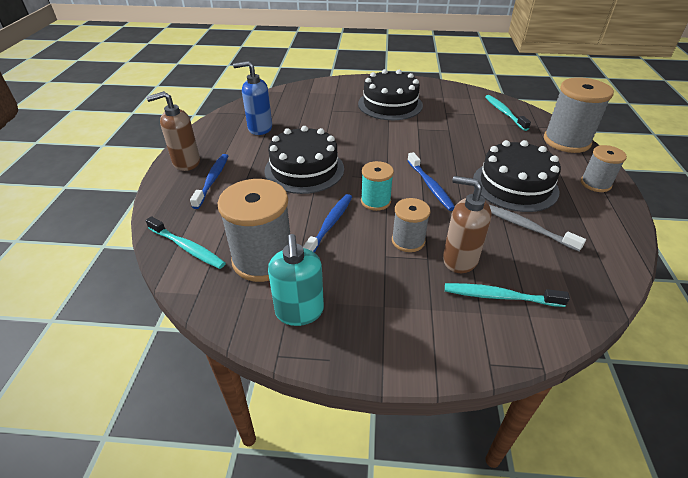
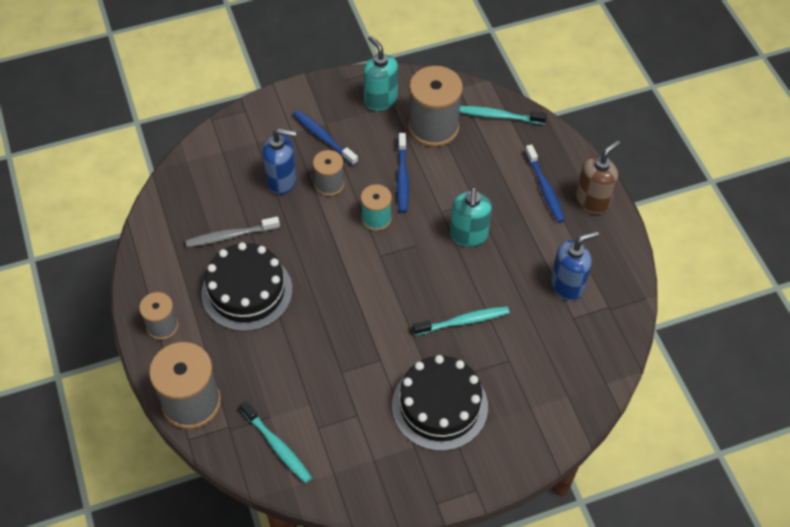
camera: 155 degrees right, 15 degrees up
black cake [264,126,344,194] -> turquoise soap dispenser [450,187,492,247]
blue toothbrush [407,152,455,211] -> blue toothbrush moved to [293,110,358,166]
brown soap dispenser [443,176,492,273] -> blue soap dispenser [263,128,296,195]
turquoise toothbrush [445,283,570,307] -> turquoise toothbrush moved to [413,306,509,335]
grey toothbrush [488,204,586,252] -> grey toothbrush turned 150 degrees clockwise [185,217,280,247]

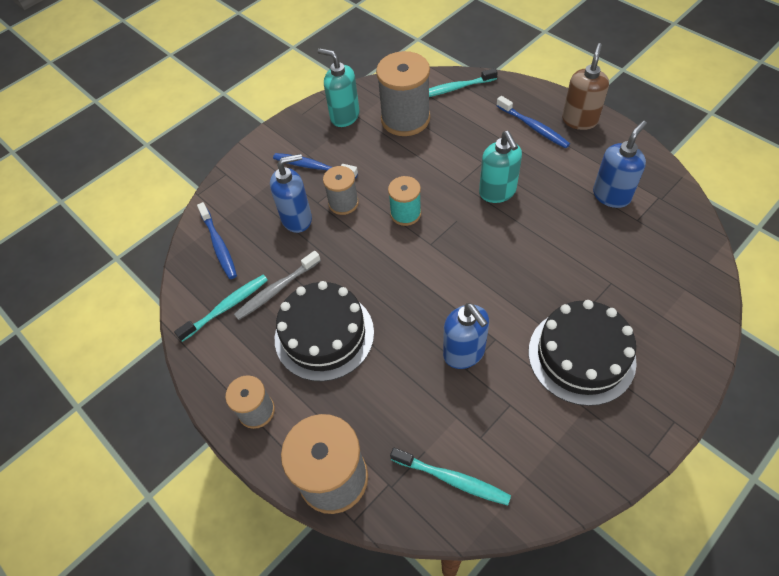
camera: 20 degrees left, 0 degrees up
blue toothbrush [397,133,409,213] -> blue toothbrush moved to [197,202,237,279]
turquoise toothbrush [413,306,509,335] -> turquoise toothbrush moved to [174,275,268,342]
none -> blue soap dispenser [443,303,489,369]

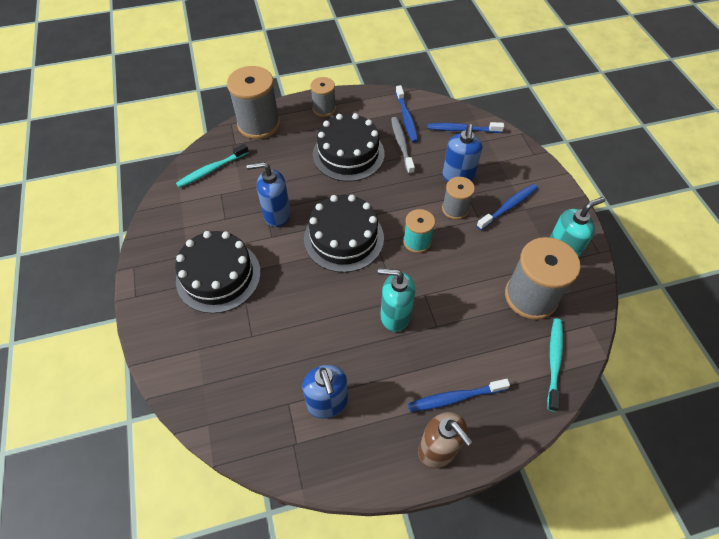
camera: 115 degrees right, 0 degrees up
turquoise toothbrush [174,275,268,342] -> blue toothbrush [396,85,418,142]
none -> black cake [304,195,384,273]

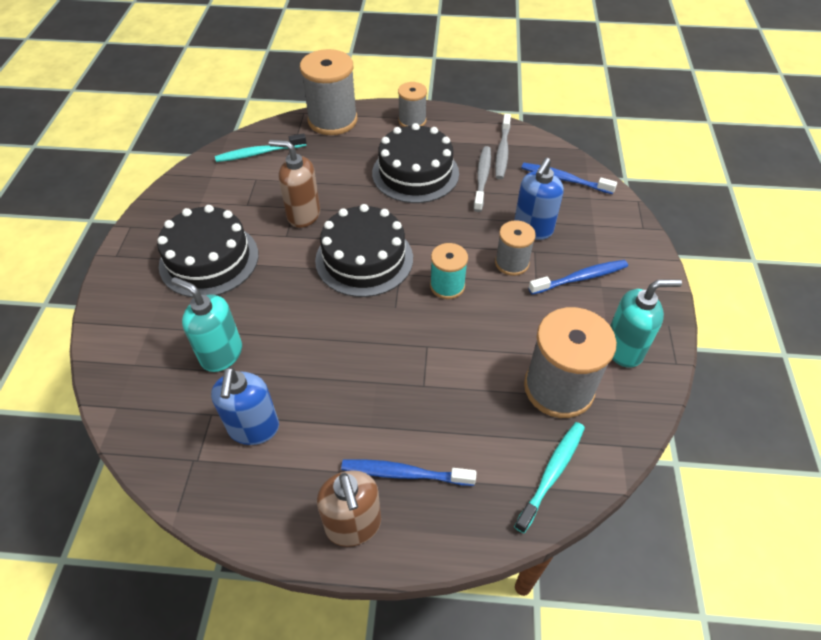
camera: 20 degrees right, 5 degrees down
blue soap dispenser [246,162,291,227] -> brown soap dispenser [269,140,320,228]
turquoise soap dispenser [378,268,415,332] -> turquoise soap dispenser moved to [171,277,242,372]
blue toothbrush [396,85,418,142] -> grey toothbrush [495,114,511,179]

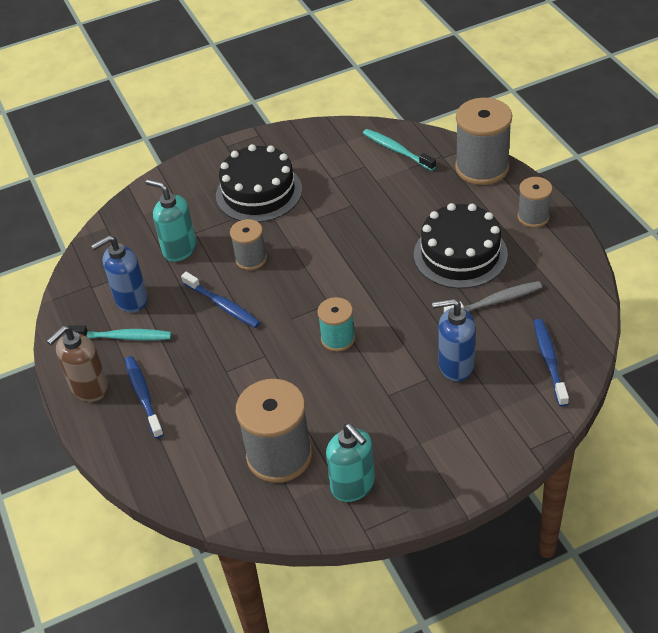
camera: 65 degrees right, 5 degrees down
turquoise soap dispenser [171,277,242,372] -> turquoise soap dispenser turned 60 degrees counterclockwise [146,179,196,262]
brown soap dispenser [269,140,320,228] -> none
black cake [315,204,413,297] -> none
grey toothbrush [495,114,511,179] -> none
grey spool [495,220,536,276] -> grey spool moved to [230,219,267,270]
turquoise toothbrush [514,422,585,533] -> turquoise toothbrush moved to [69,325,172,340]
blue toothbrush [529,260,628,295] -> blue toothbrush moved to [181,272,261,328]

